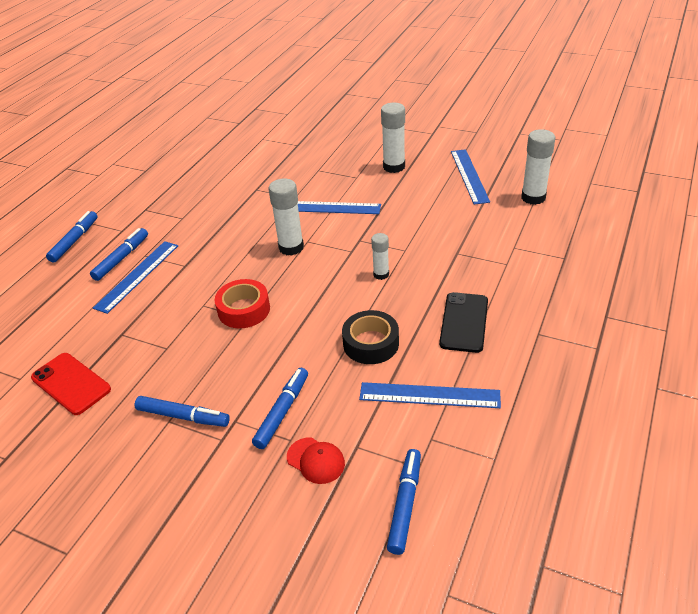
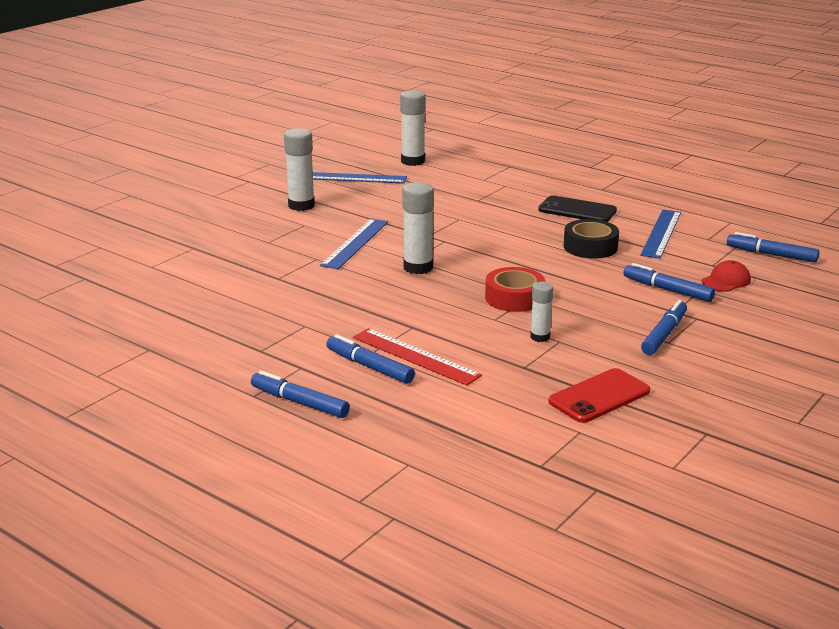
camera: 80 degrees left, 15 degrees down
blue ruler [93,241,178,314] -> red ruler [353,328,482,386]
white glue stick [371,233,389,280] -> white glue stick moved to [530,282,553,342]

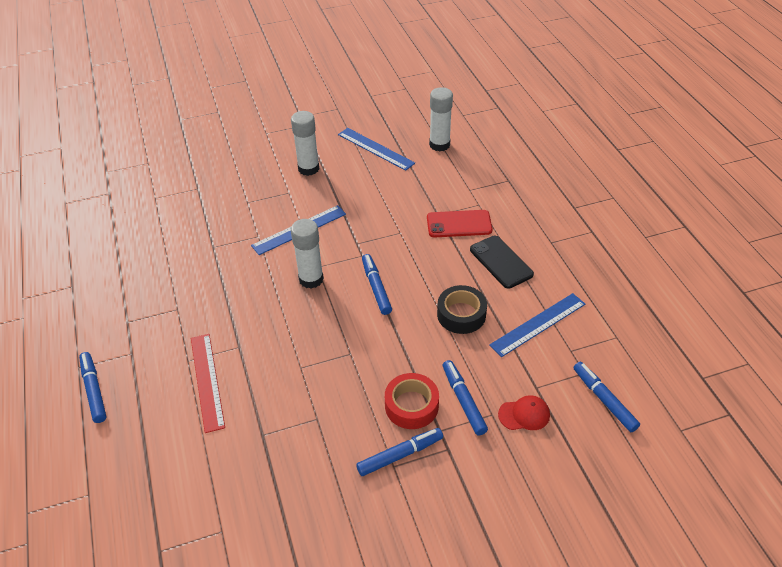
camera: 35 degrees right, 20 degrees up
blue marker [326,334,415,384] -> blue marker moved to [362,254,392,315]
red tape [485,267,545,312] -> red tape moved to [385,373,439,429]
white glue stick [530,282,553,342] -> none
red phone [548,368,650,423] -> red phone moved to [427,210,492,238]

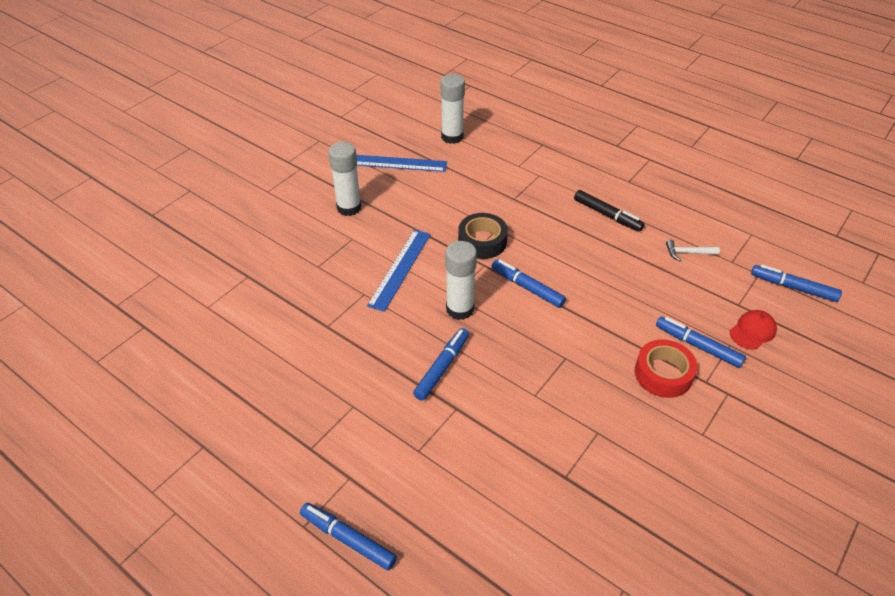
camera: 35 degrees left, 0 degrees up
red ruler [191,334,225,433] -> none
blue marker [356,428,443,476] -> blue marker moved to [413,328,469,401]
red phone [427,210,492,238] -> none
black tape [437,285,487,334] -> black tape moved to [458,213,508,259]
black phone [470,236,534,289] -> black marker [574,190,645,232]
blue ruler [489,293,585,357] -> white hammer [666,240,720,261]

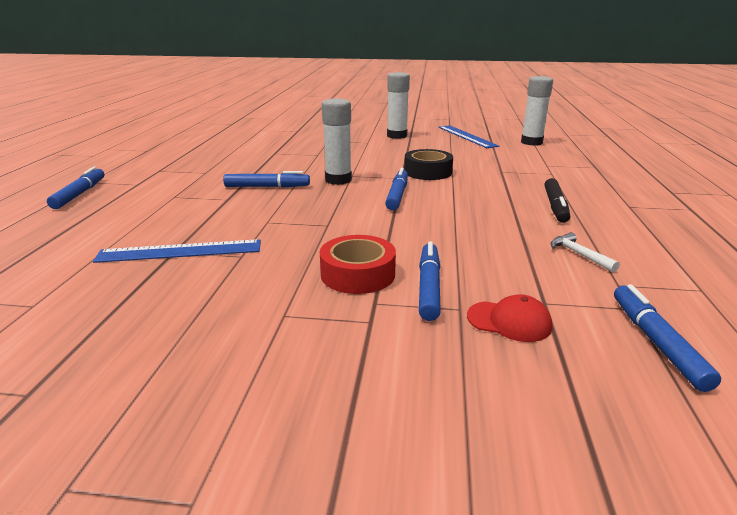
camera: 60 degrees right, 20 degrees down
blue ruler [367,230,431,312] -> blue ruler moved to [93,239,261,263]

